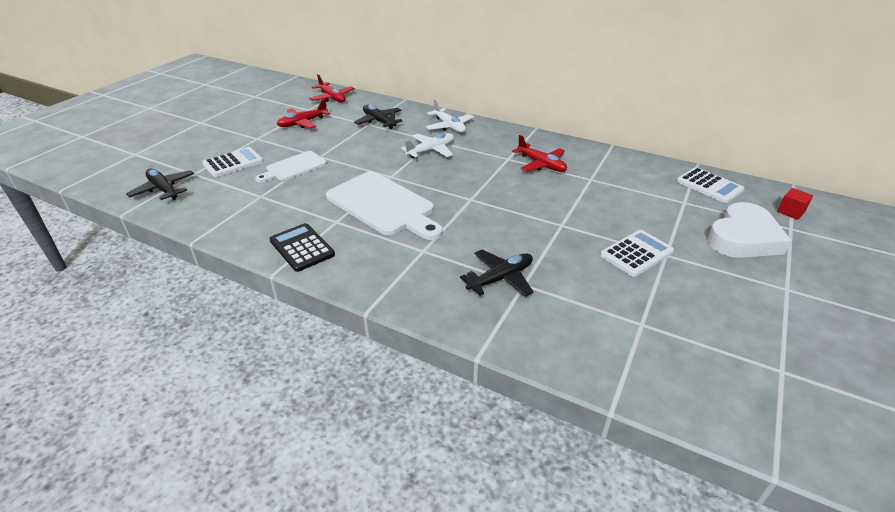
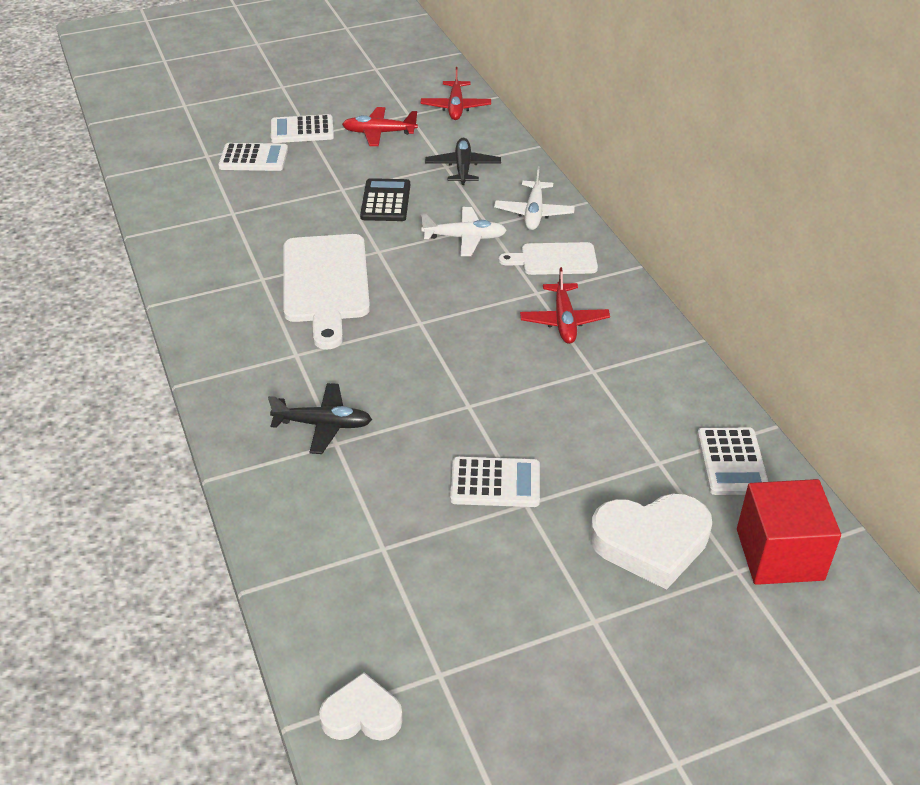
camera: 40 degrees right, 5 degrees up
black plane [126,169,194,200] -> none
white cutting board [255,151,327,183] -> white cutting board moved to [499,242,598,275]
black calculator [269,223,335,272] -> black calculator moved to [360,178,410,221]
red cube [777,188,813,220] -> red cube [737,479,841,585], size x2.23
none -> white calculator [271,114,334,143]
none -> white heart [319,672,403,741]

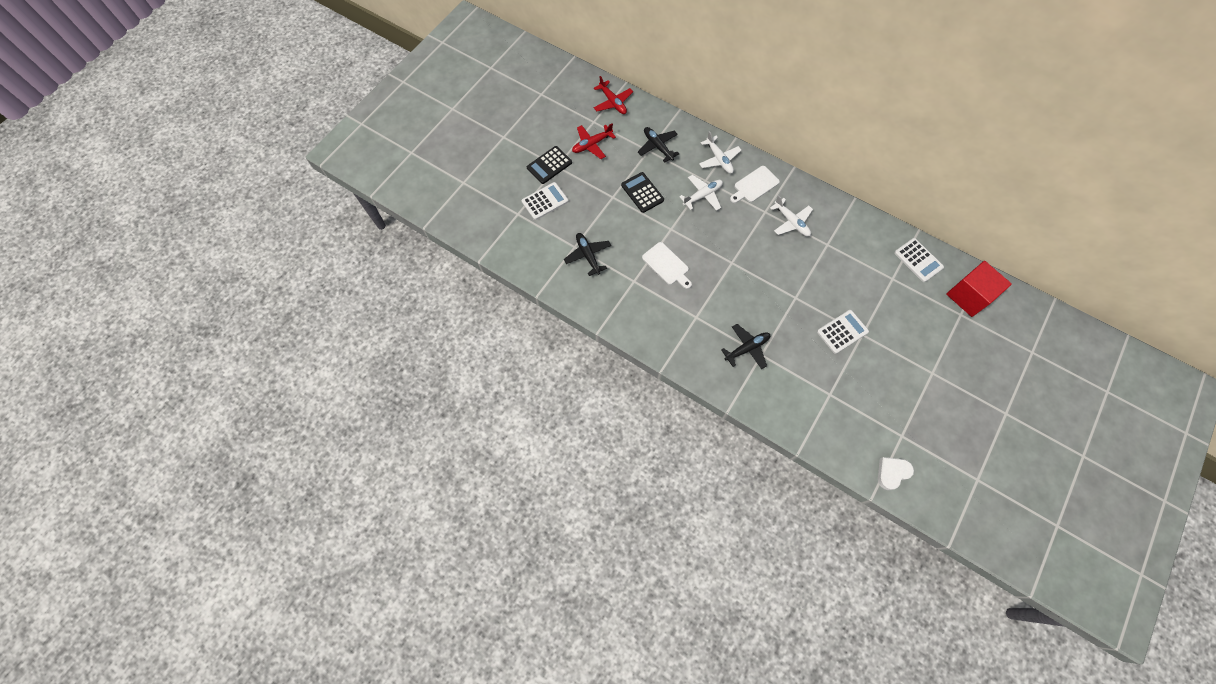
camera: 35 degrees left, 25 degrees up
white calculator [271,114,334,143] -> black calculator [527,146,572,184]
white cutting board [283,234,370,349] -> white cutting board [642,242,692,289], size x0.58
red plane [520,267,610,344] -> white plane [770,195,813,236]
white heart [590,494,712,590] -> none
none -> black plane [564,233,611,276]

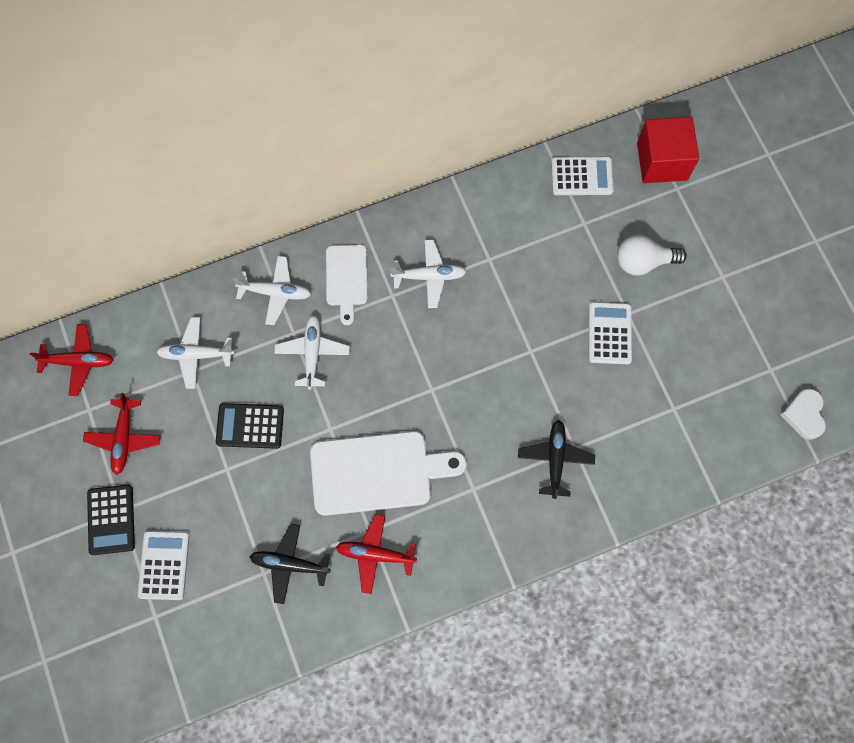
camera: 55 degrees left, 5 degrees up
black plane [638,127,679,163] -> white plane [157,317,235,389]
white cutting board [642,242,692,289] -> white cutting board [310,431,467,516], size x1.73
none -> red plane [336,514,417,594]
none -> white light bulb [617,235,687,276]

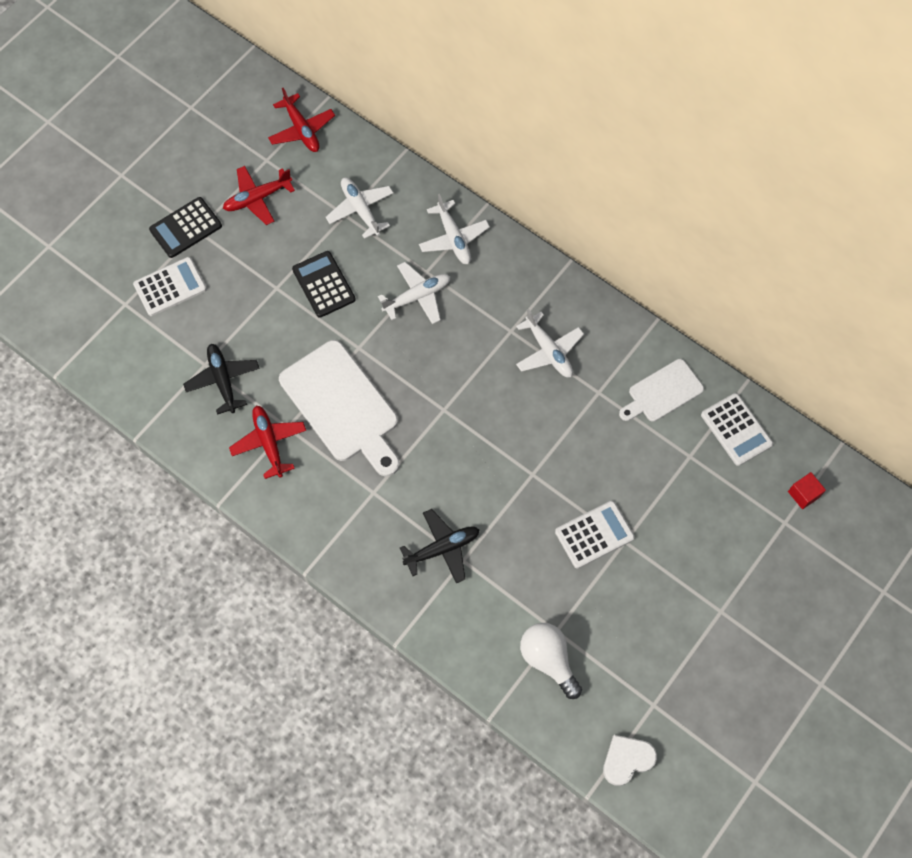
camera: 60 degrees right, 5 degrees down
white cutting board [326,245,368,325] -> white cutting board moved to [619,359,704,422]
white light bulb [617,235,687,276] -> white light bulb moved to [520,623,582,699]
red cube [637,117,699,183] -> red cube [788,472,826,509], size x0.45

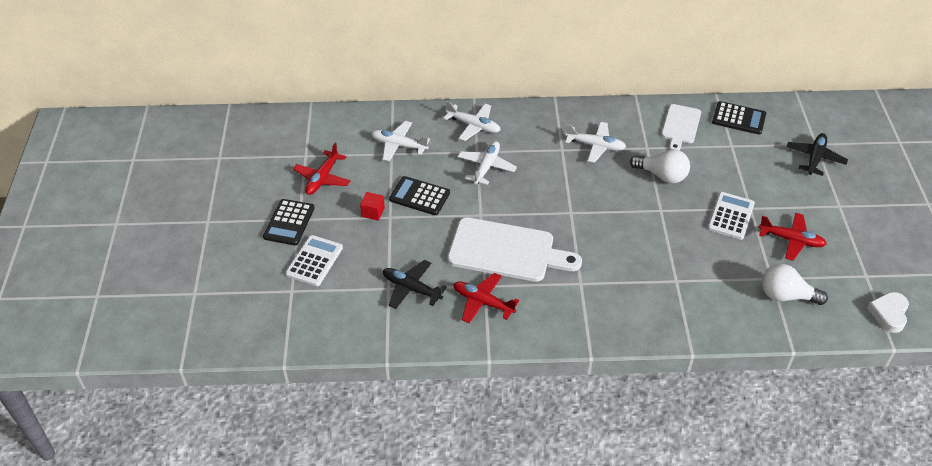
camera: 40 degrees left, 20 degrees down
red plane [268,88,335,152] -> red plane moved to [758,213,827,261]
black plane [400,509,480,584] -> black plane moved to [786,133,848,176]
white calculator [701,393,773,466] -> black calculator [712,101,766,135]
red cube [788,472,826,509] -> red cube moved to [360,192,385,221]
none -> white light bulb [630,149,690,184]

